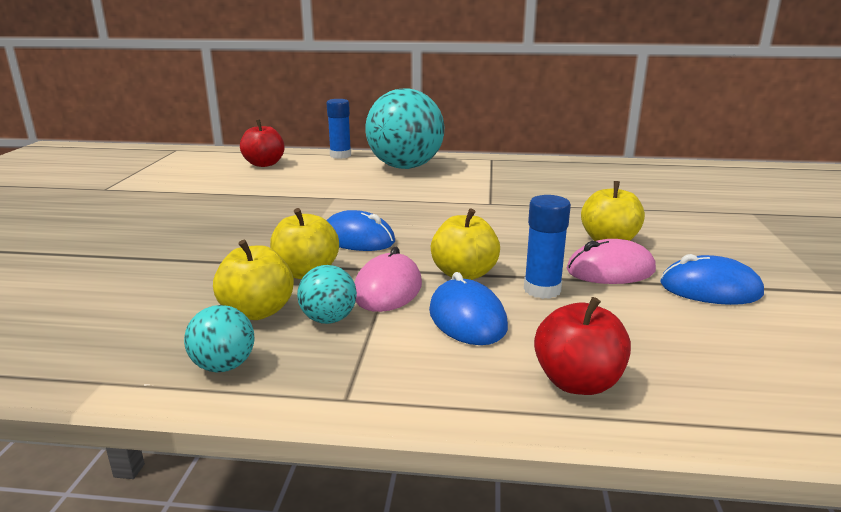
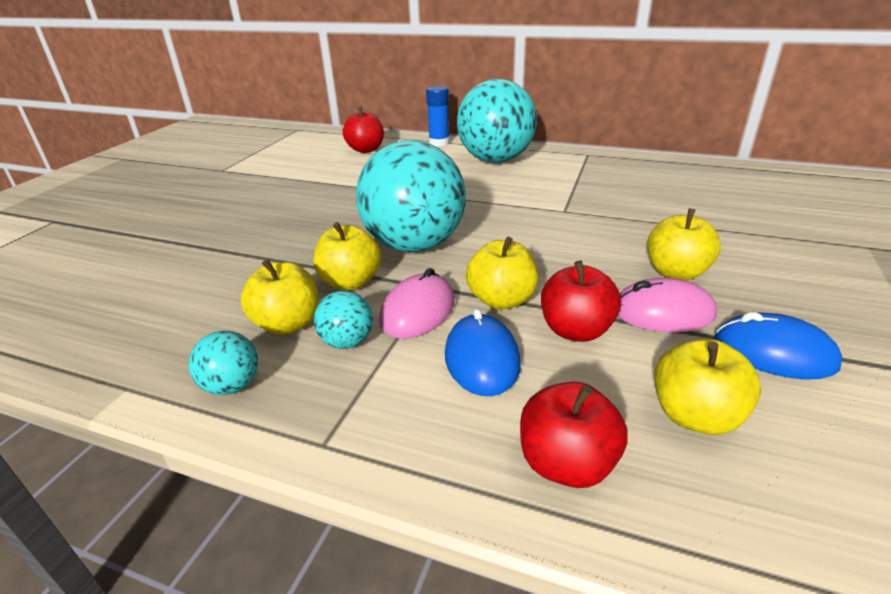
camera: 15 degrees right, 10 degrees up
blue mouse [326,210,395,251] -> turquoise ball [356,140,466,252]
blue glue stick [524,195,571,299] -> red apple [541,261,621,342]
none -> yellow apple [654,339,761,435]

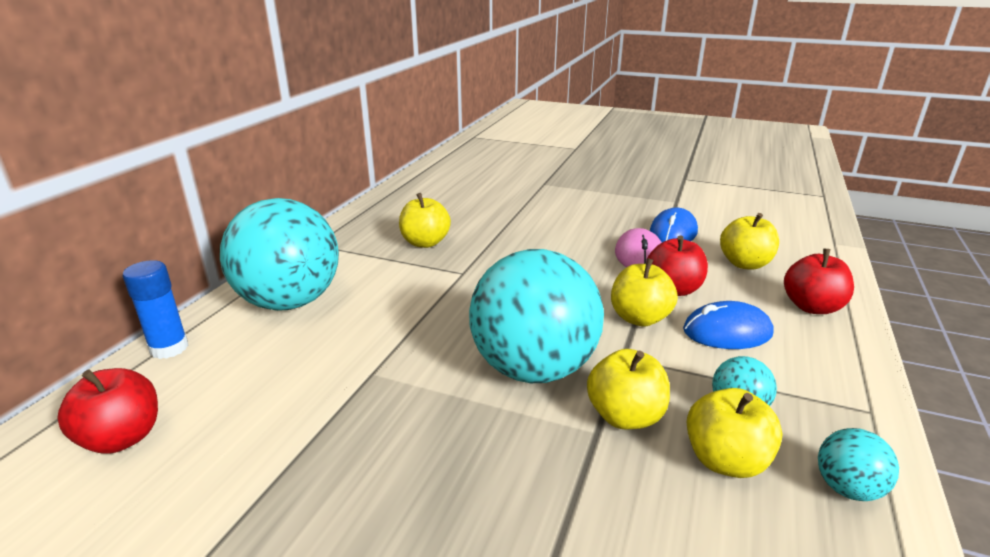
camera: 90 degrees left, 5 degrees down
pink mouse [379,268,455,339] -> none
yellow apple [647,208,721,280] -> yellow apple moved to [399,193,451,248]

